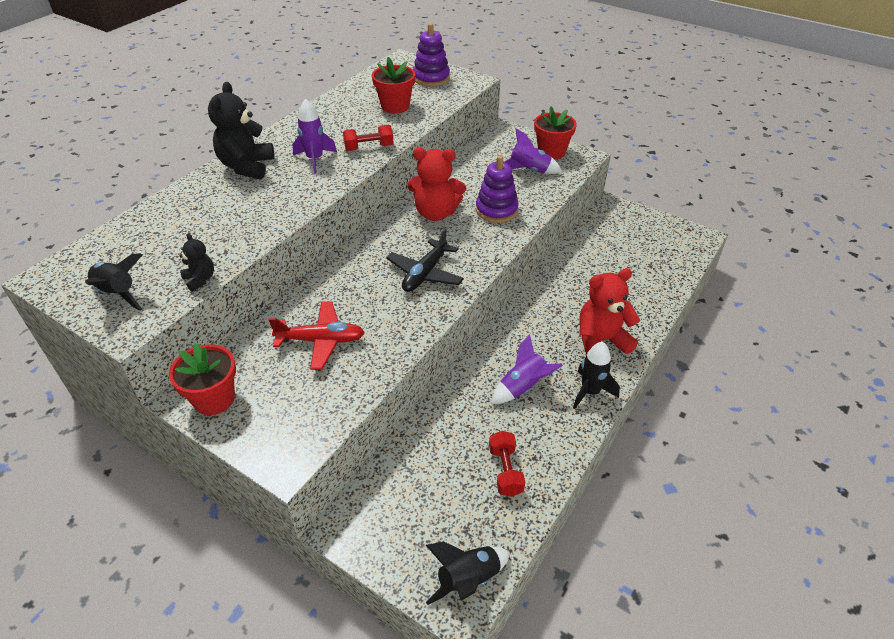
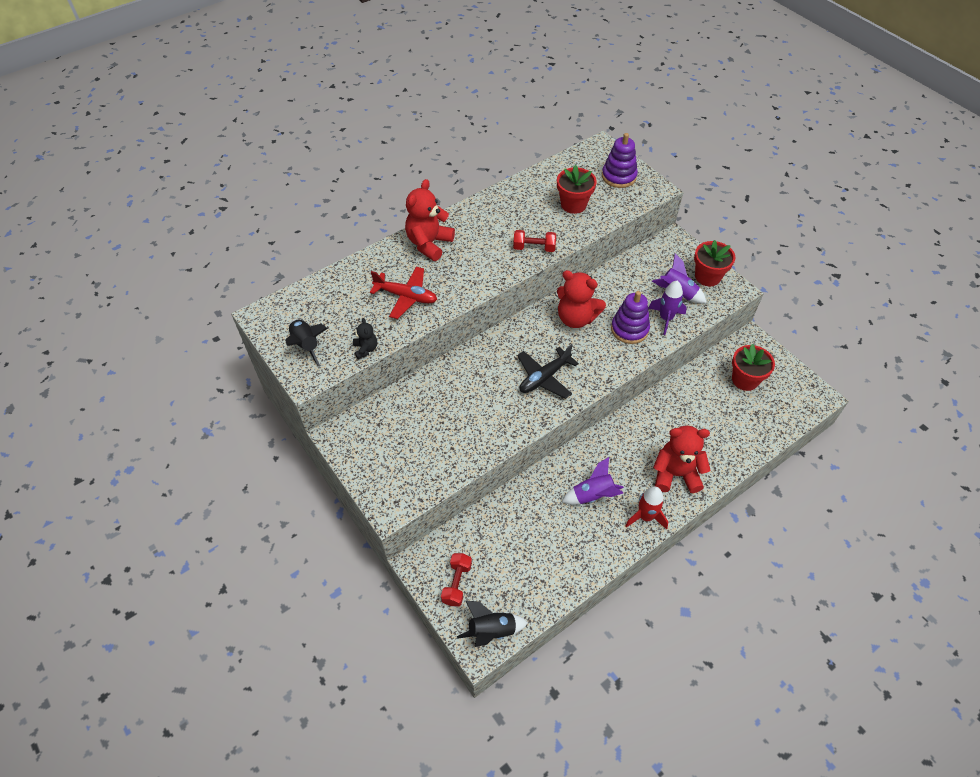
camera: 20 degrees right, 10 degrees up
red flower pot [169,343,236,415] -> red flower pot moved to [732,344,775,391]
black teddy bear [208,82,275,180] -> red teddy bear [405,179,455,261]
red plane [268,301,365,370] -> red plane moved to [370,267,437,319]
purple rocket [293,99,337,174] -> purple rocket moved to [648,281,687,335]
red dumbbell [489,431,525,497] -> red dumbbell moved to [441,553,472,606]
black rocket [573,342,620,409] -> red rocket [625,487,668,530]

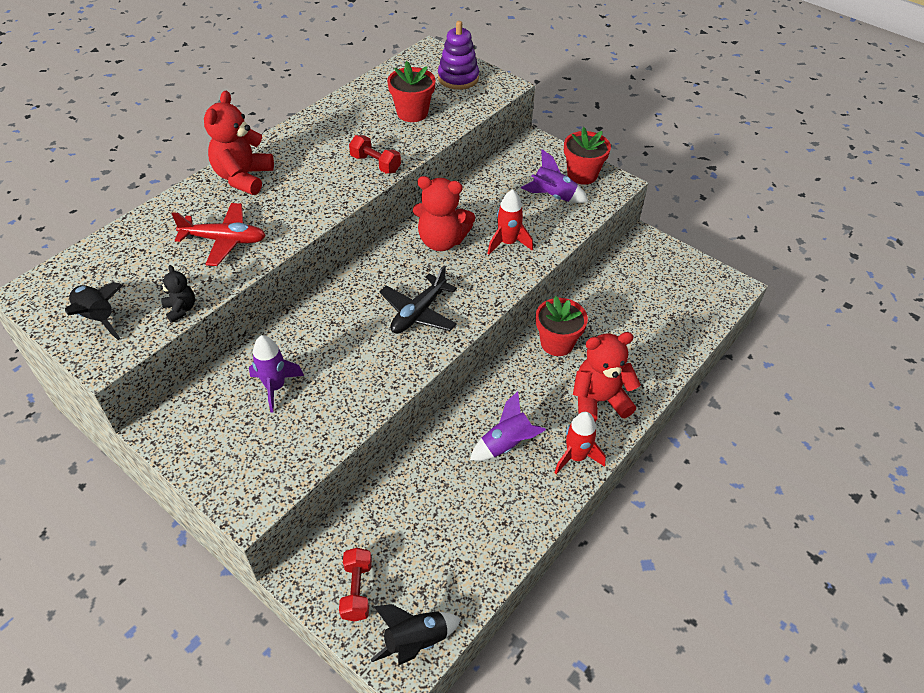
camera: 15 degrees left, 5 degrees down
red dumbbell [513,230,556,252] -> red dumbbell turned 45 degrees clockwise [349,135,401,174]
purple stacking toy [611,291,650,344] -> red rocket [488,189,533,255]
purple rocket [648,281,687,335] -> purple rocket moved to [249,335,304,413]
red flower pot [732,344,775,391] -> red flower pot moved to [536,296,588,356]

